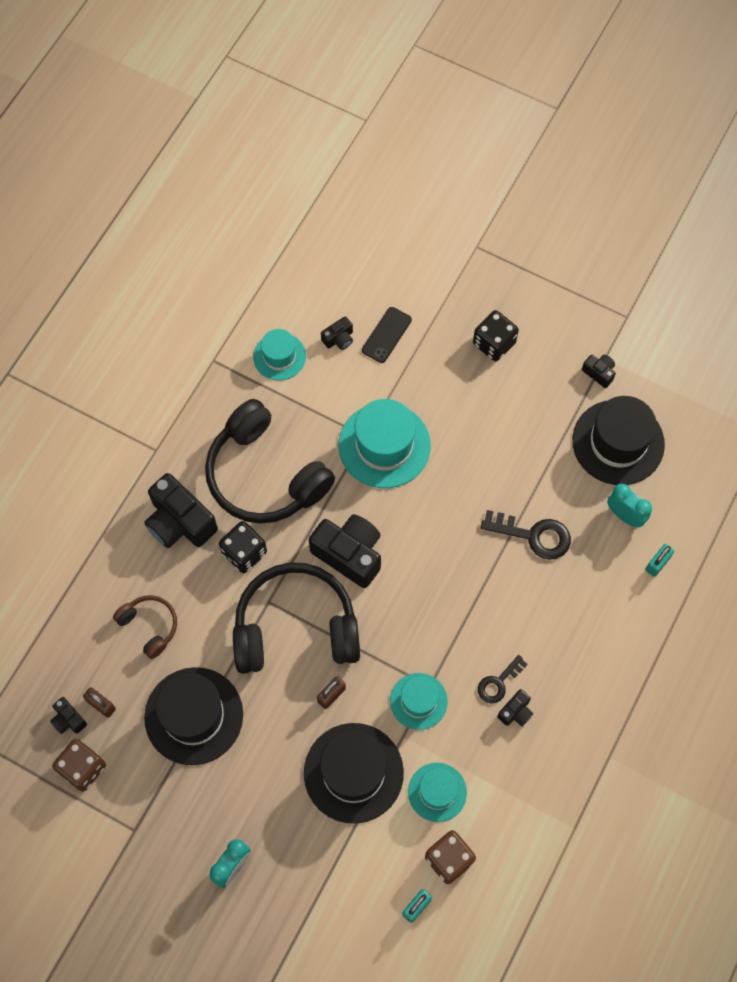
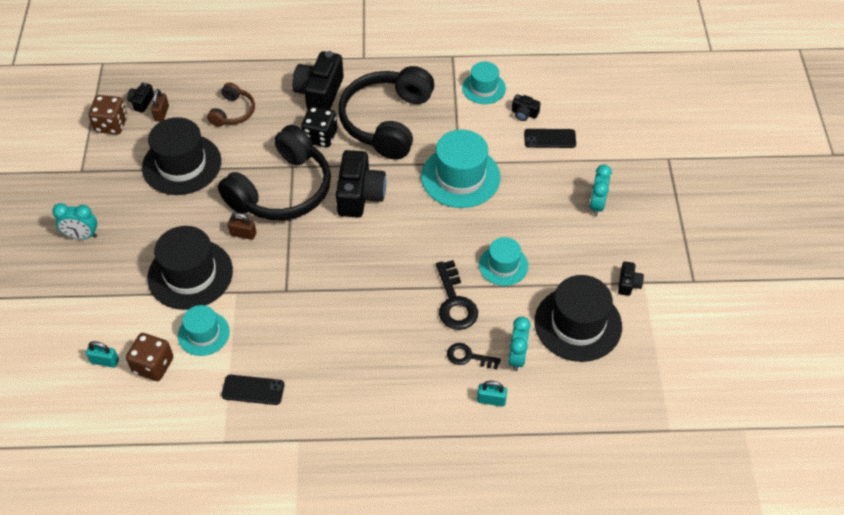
camera: 60 degrees right, 15 degrees down
black headphones [233,563,360,674] -> black headphones turned 75 degrees clockwise [218,125,331,220]
turquoise hat [390,673,448,730] -> turquoise hat moved to [479,237,528,286]
black dice [473,310,519,361] -> turquoise clock [589,165,612,216]
black key [478,655,528,704] -> black key moved to [447,343,501,369]
black camera [497,689,533,726] -> none
none -> black phone [221,375,284,405]

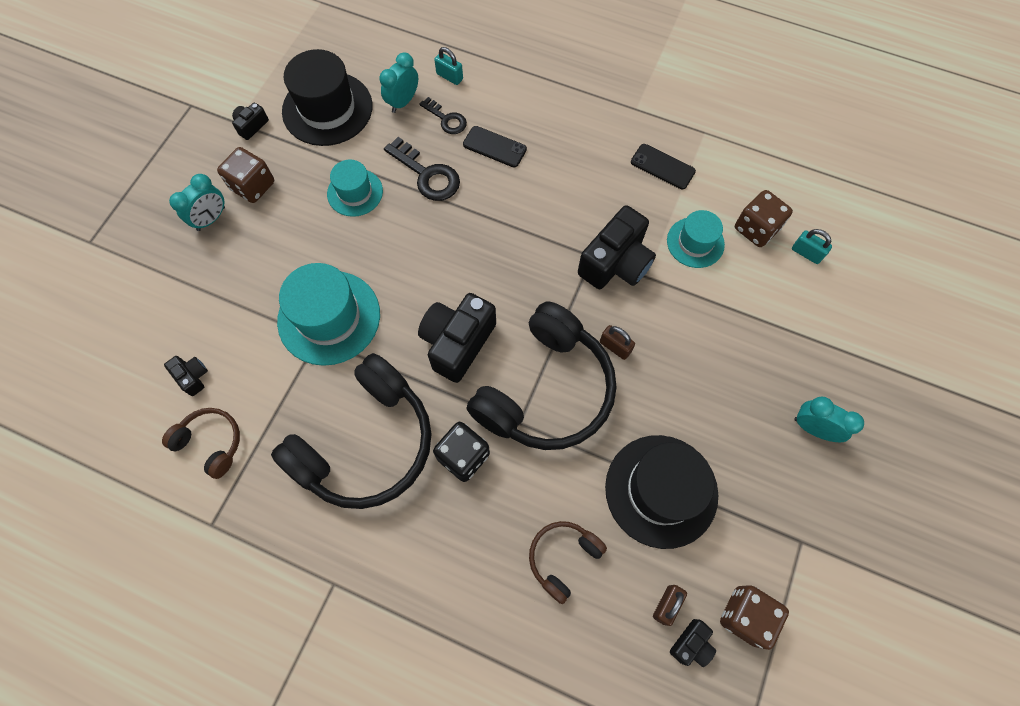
camera: 155 degrees left, 15 degrees up
black hat [147,226,233,310] -> none
black headphones [218,125,331,220] -> black headphones turned 150 degrees clockwise [466,301,617,450]
black camera [292,51,344,110] -> black camera moved to [578,205,656,289]
black key [436,260,478,330] -> black key turned 120 degrees clockwise [384,137,460,201]
turquoise hat [462,62,506,104] -> brown headphones [162,408,240,479]
black phone [524,129,576,148] -> black phone moved to [463,126,527,167]
none -> brown dice [217,147,274,203]

